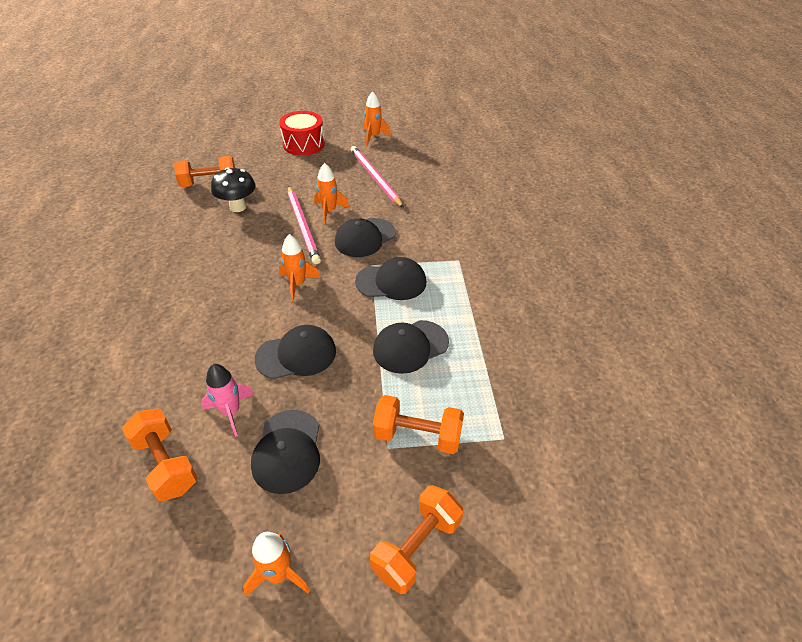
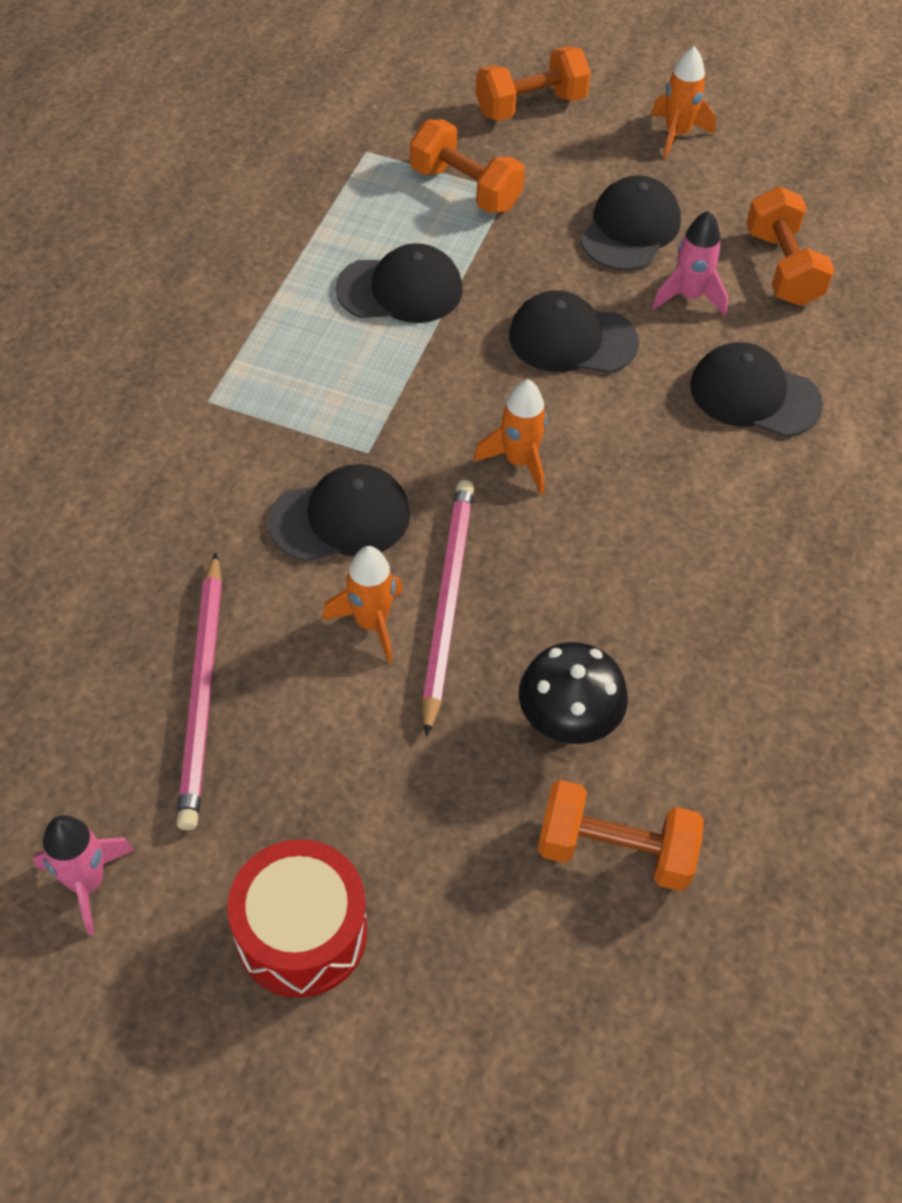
camera: 155 degrees left, 10 degrees up
black cap [355,257,426,300] -> black cap moved to [690,342,823,437]
orange rocket [363,91,391,145] -> pink rocket [33,815,134,935]

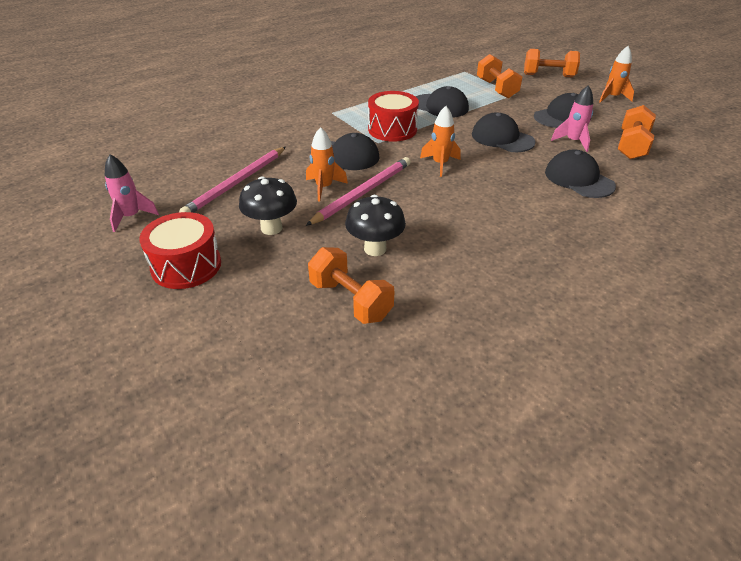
camera: 35 degrees right, 15 degrees down
none -> black mushroom [239,176,297,235]
none -> red drum [368,91,419,141]

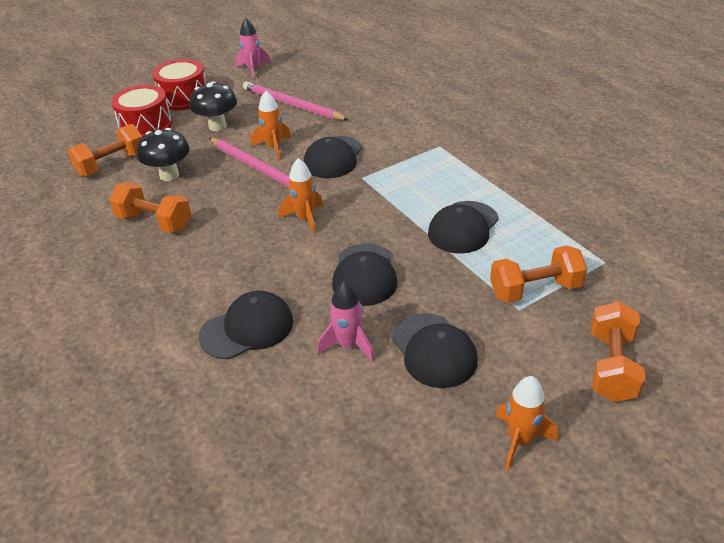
camera: 95 degrees right, 0 degrees up
red drum [368,91,419,141] -> red drum moved to [111,85,172,137]
black cap [472,112,535,152] -> black cap turned 135 degrees clockwise [332,243,398,306]
orange dumbbell [618,105,656,159] -> orange dumbbell moved to [109,182,191,233]

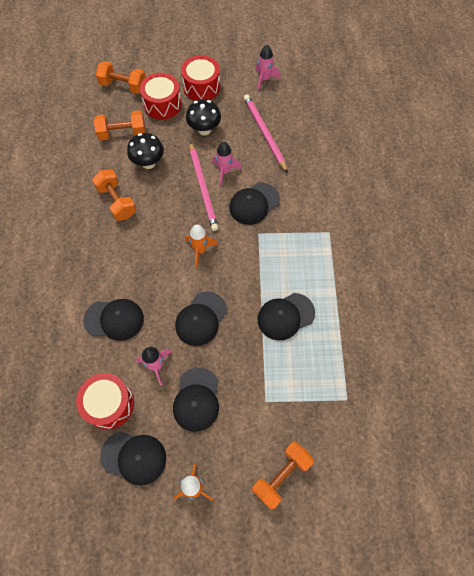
camera: 30 degrees right, 25 degrees up
orange rocket [251,91,291,160] -> pink rocket [212,142,242,186]
orange dumbbell [490,246,587,303] -> orange dumbbell moved to [96,61,146,94]
none -> red drum [76,373,134,430]
none -> black cap [100,431,166,486]

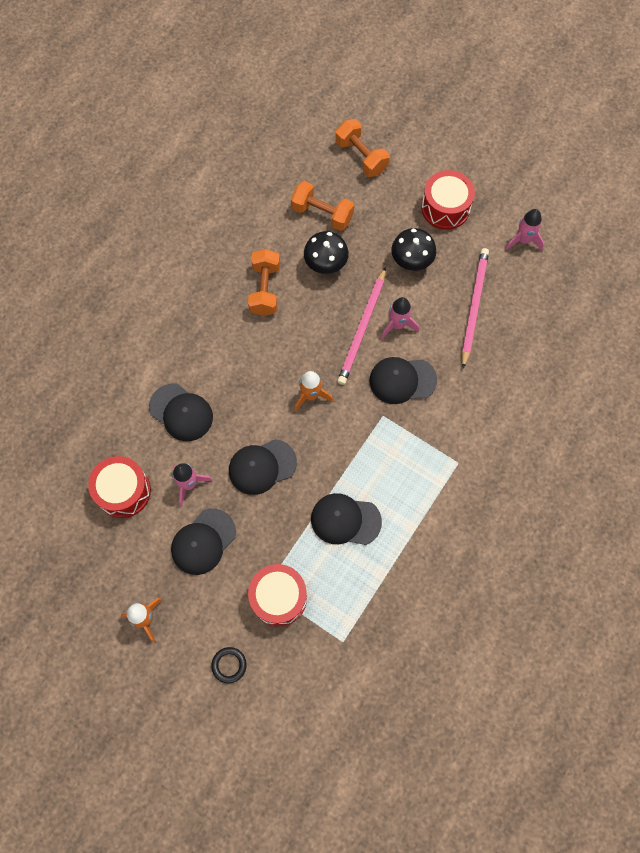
camera: 35 degrees right, 5 degrees up
black cap [100,431,166,486] -> none
red drum [140,73,182,120] -> red drum moved to [248,564,307,626]
orange dumbbell [252,442,314,509] -> black ring [211,647,247,683]

